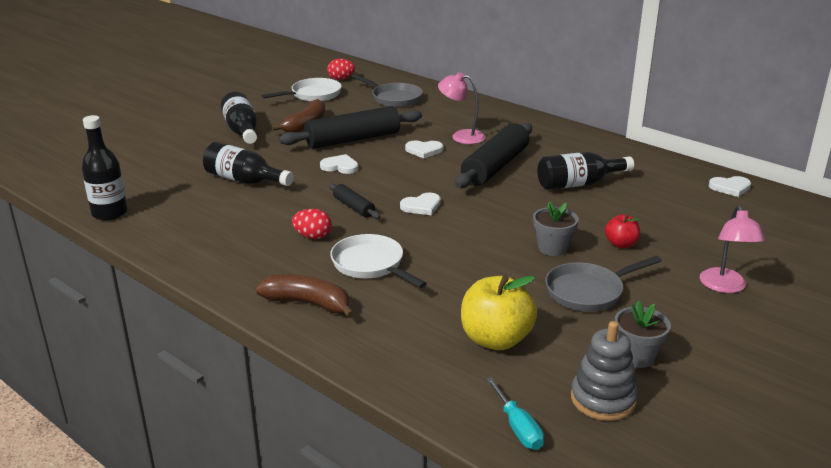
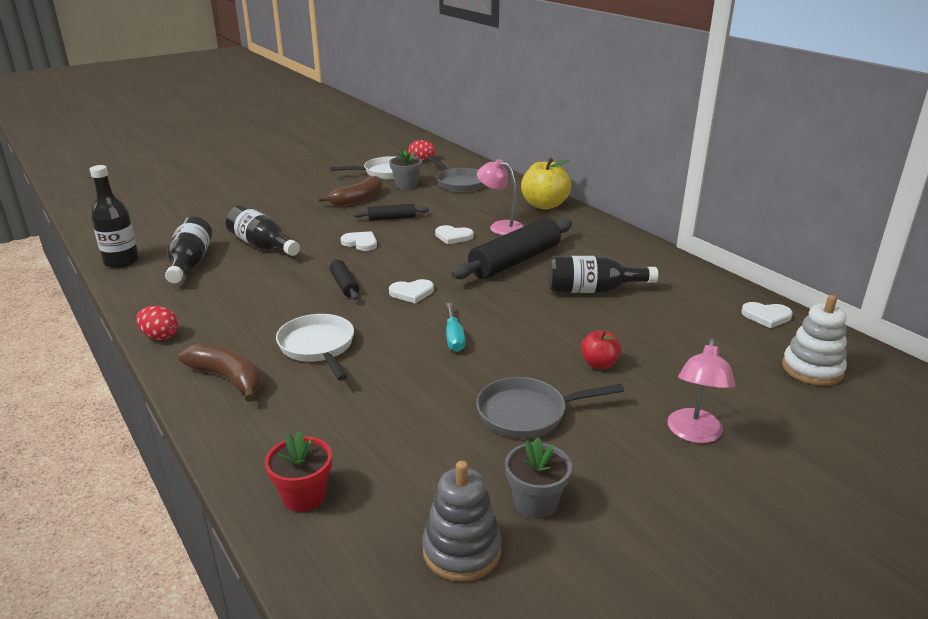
camera: 15 degrees right, 0 degrees up
black bottle [221,92,257,144] -> black bottle moved to [165,217,212,283]
black rolling pin [279,106,422,149] -> black rolling pin [354,204,429,221], size x0.49
red egg [292,209,332,239] -> red egg moved to [136,306,178,340]
yellow apple [461,275,537,350] -> yellow apple moved to [521,158,571,209]
turquoise screwdriver [486,377,544,450] -> turquoise screwdriver moved to [446,303,465,352]
grey flower pot [533,201,579,256] -> grey flower pot moved to [389,149,422,190]
none -> red flower pot [265,431,332,512]
none -> white stacking toy [782,295,847,386]

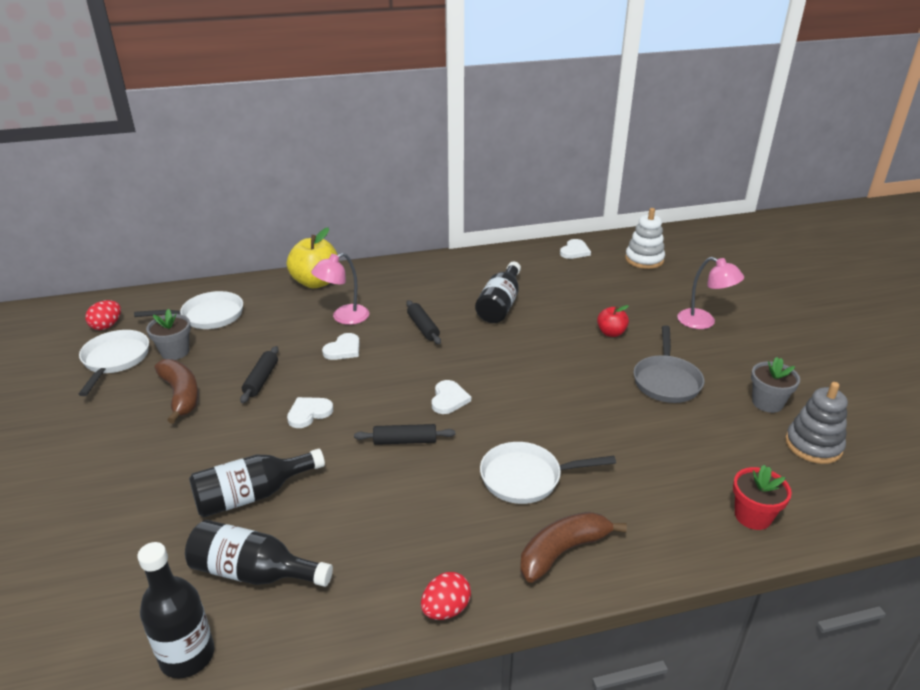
camera: 70 degrees left, 5 degrees up
grey pan [426,156,484,192] -> white pan [134,291,243,329]
turquoise screwdriver [446,303,465,352] -> none
black rolling pin [451,218,572,279] -> black rolling pin [406,300,441,344], size x0.49

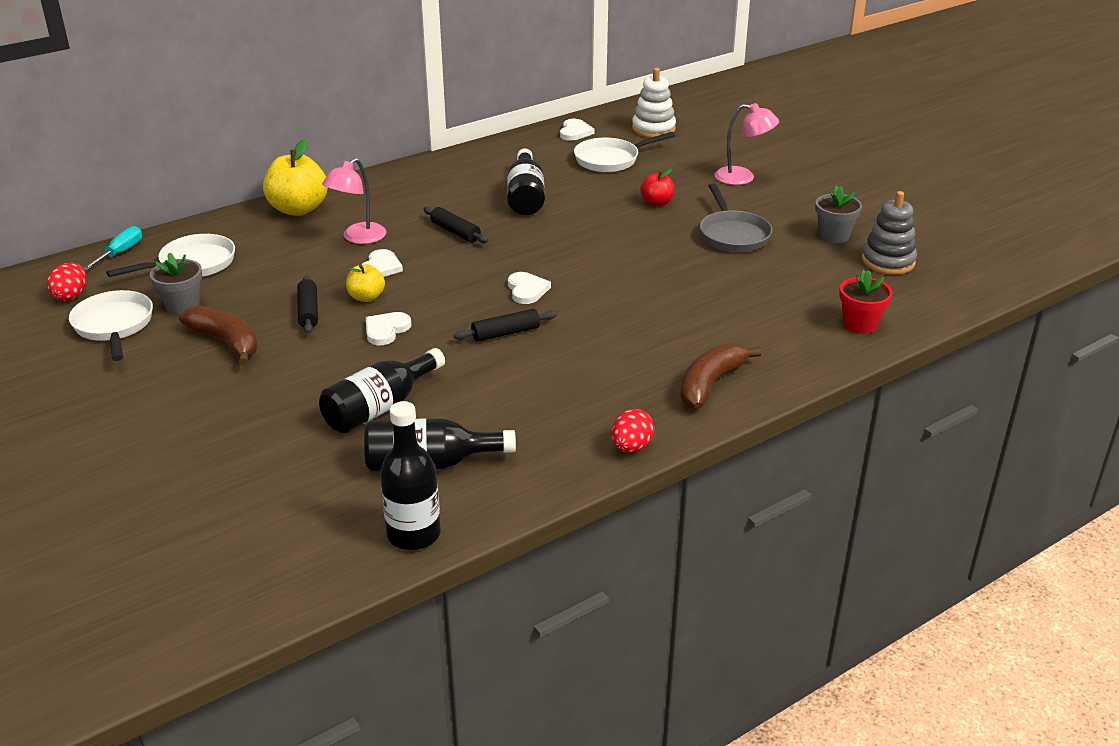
camera: 20 degrees left, 0 degrees up
white pan [480,442,616,504] -> white pan moved to [574,132,675,172]
none -> turquoise screwdriver [83,226,142,271]
none -> yellow apple [346,264,385,302]

